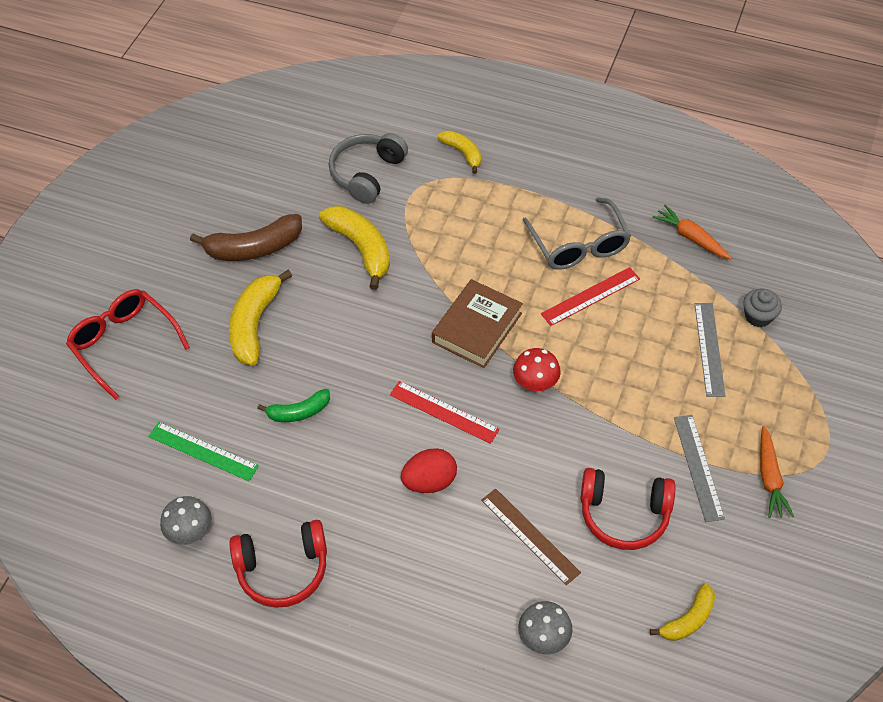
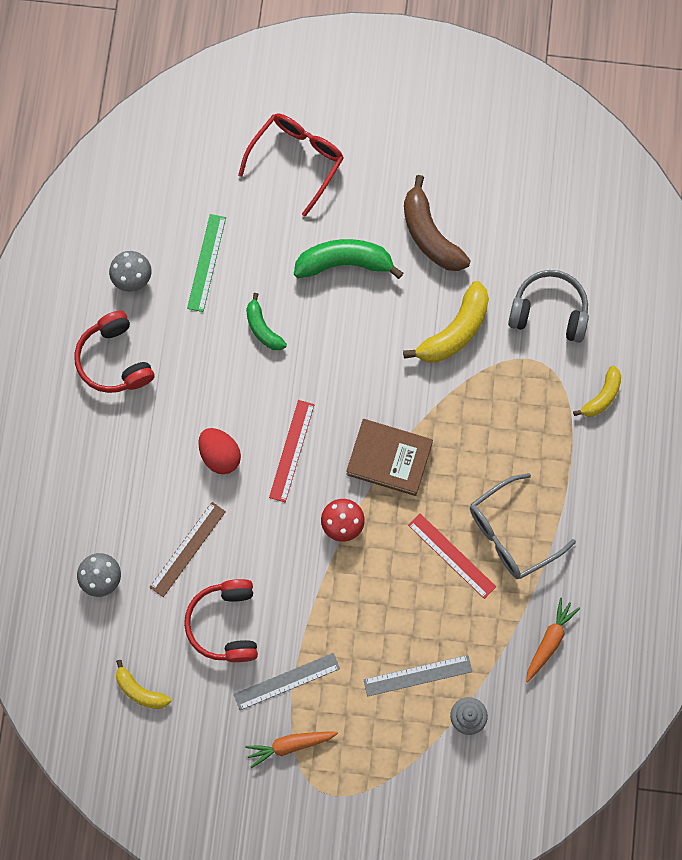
camera: 75 degrees right, 20 degrees up
yellow banana [229,270,292,366] -> green banana [294,239,403,279]

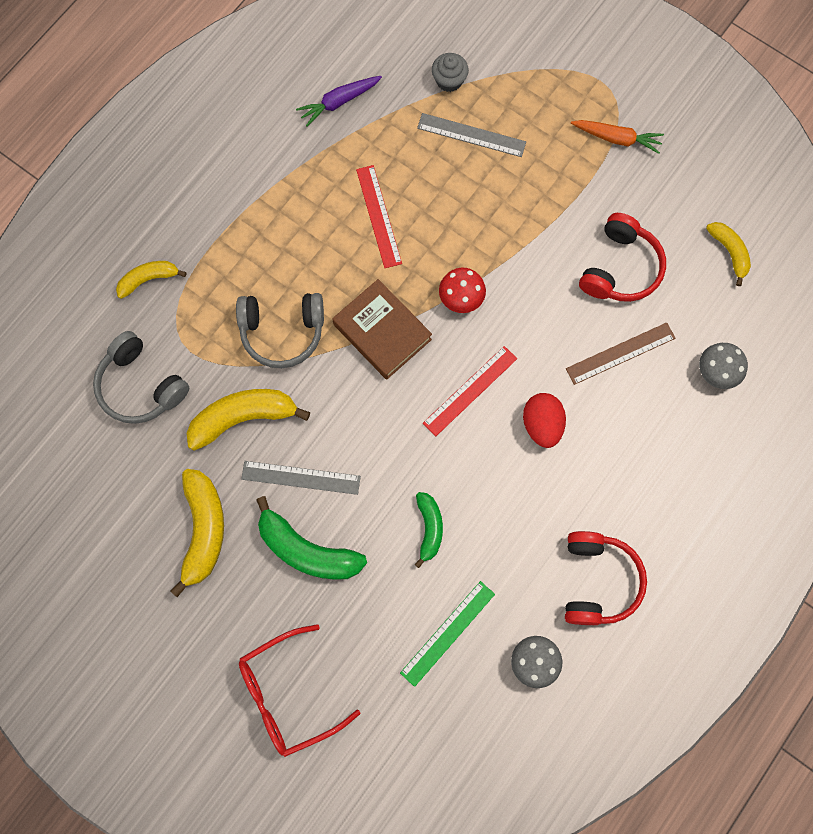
camera: 150 degrees left, 0 degrees up
grey ruler [234,653,340,710] -> grey ruler moved to [241,461,361,495]
brown banana [404,175,471,271] -> yellow banana [170,469,224,597]
grey glasses [470,473,576,579] -> none
orange carrot [526,598,580,682] -> purple carrot [296,76,382,126]
none -> grey headphones [236,293,324,368]

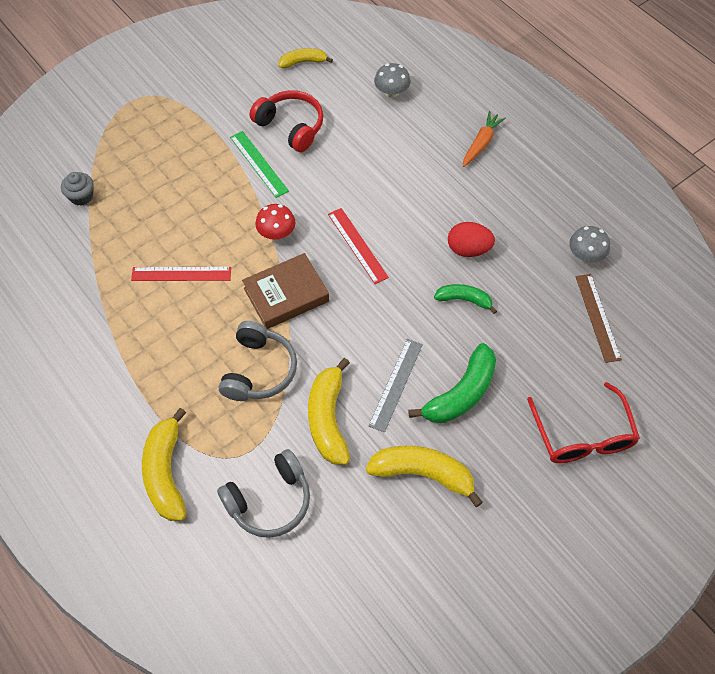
camera: 75 degrees left, 15 degrees down
yellow banana [116,261,187,299] -> yellow banana [142,408,186,521], size x1.68
purple carrot [296,76,382,126] -> none
green ruler [400,581,495,687] -> green ruler moved to [230,131,289,198]
grey ruler [417,113,526,157] -> none
red egg [523,393,566,448] -> red egg moved to [448,222,495,257]
red headphones [565,531,647,625] -> none
brown ruler [566,322,676,385] -> brown ruler moved to [576,274,622,363]
orange carrot [571,120,664,154] -> orange carrot moved to [463,111,506,167]

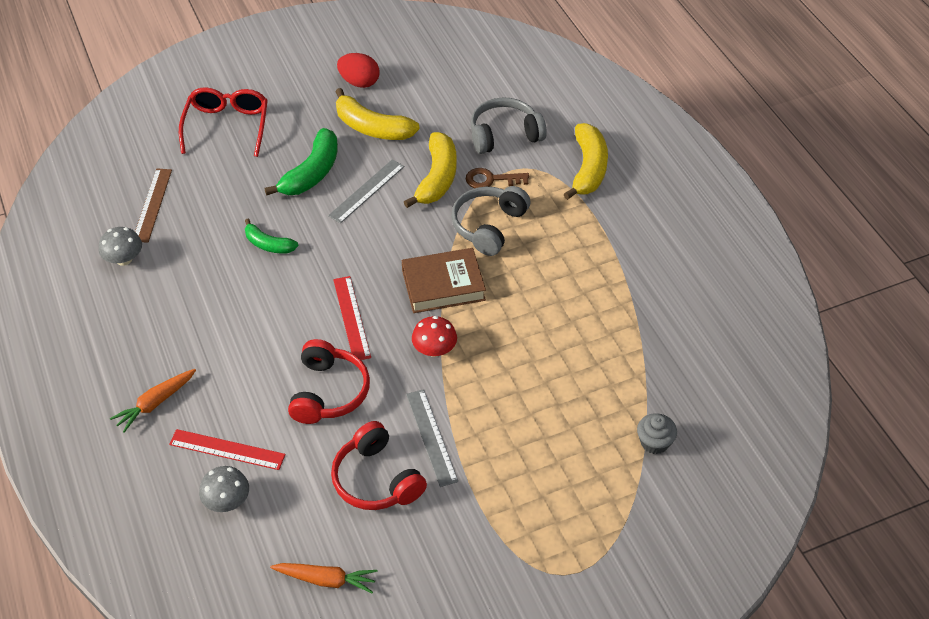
camera: 165 degrees left, 10 degrees down
red ruler [131,267,231,281] -> red ruler moved to [169,429,286,470]
green ruler [230,131,289,198] -> grey ruler [406,389,458,487]
yellow banana [279,48,333,68] -> orange carrot [270,563,378,594]
green banana [408,343,496,423] -> green banana turned 150 degrees clockwise [264,128,338,196]
red egg [448,222,495,257] -> red egg moved to [337,53,379,88]
none -> red headphones [288,339,370,424]
none -> brown key [466,168,529,188]

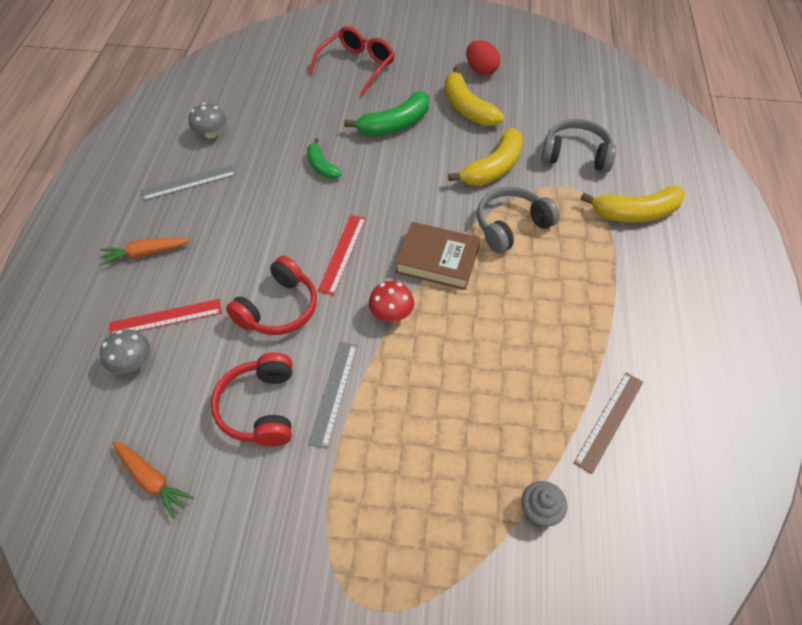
camera: 30 degrees right, 5 degrees up
brown ruler [135,168,172,243] -> brown ruler moved to [574,373,643,474]
red ruler [169,429,286,470] -> red ruler turned 60 degrees counterclockwise [109,299,222,335]
grey ruler [328,159,404,223] -> grey ruler moved to [140,164,237,201]
brown key [466,168,529,188] -> none
yellow banana [564,123,608,200] -> yellow banana turned 45 degrees clockwise [580,185,685,222]

